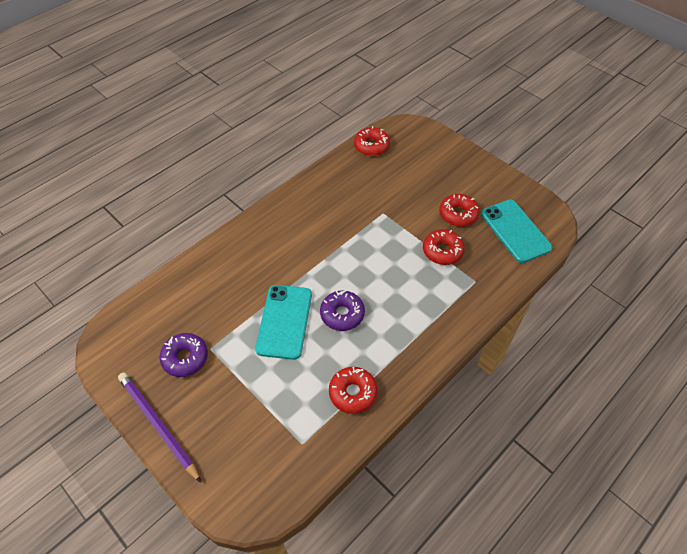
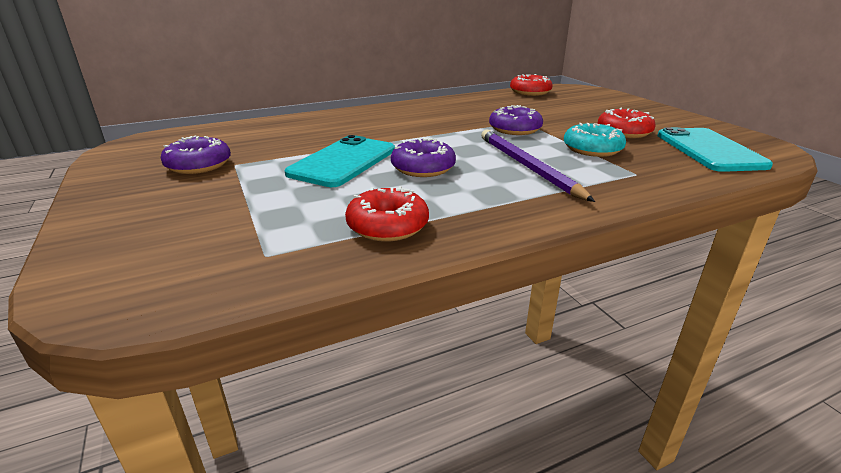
camera: 20 degrees right, 25 degrees down
purple pencil [118,372,201,483] -> purple pencil moved to [481,129,595,202]
red donut [423,229,465,265] -> turquoise donut [564,123,626,157]
none -> purple donut [489,105,543,135]

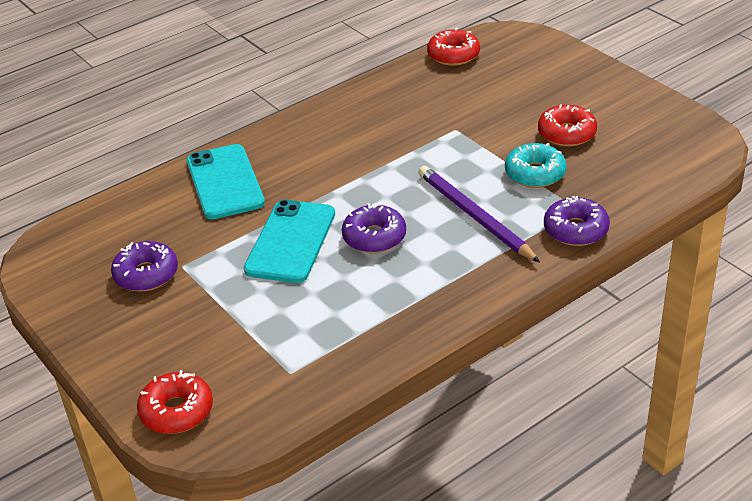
camera: 10 degrees left, 10 degrees up
red donut [345,186,429,242] -> red donut moved to [137,370,213,434]
purple donut [489,105,543,135] -> purple donut moved to [544,196,610,246]
turquoise phone [657,127,773,172] -> turquoise phone moved to [186,144,265,219]

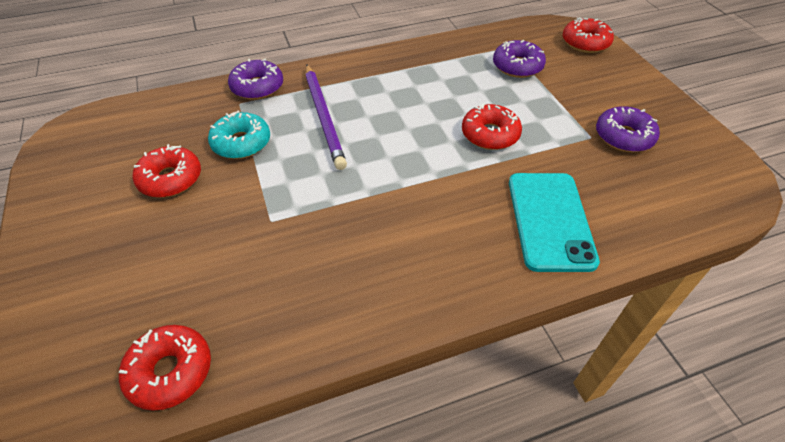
camera: 165 degrees left, 10 degrees up
turquoise phone [244,200,335,283] -> red donut [462,103,522,150]
purple donut [342,203,406,253] -> purple donut moved to [493,40,546,78]

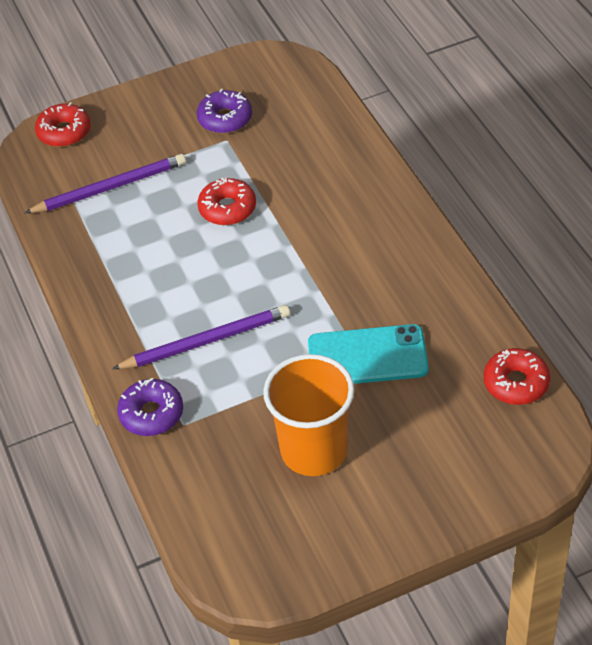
camera: 90 degrees left, 0 degrees up
red donut [133,144,201,198] -> orange cup [263,354,354,476]
turquoise donut [208,111,270,159] -> none
purple donut [493,40,546,78] -> purple pencil [25,154,186,213]
turquoise phone [509,173,600,272] -> turquoise phone moved to [308,324,429,384]

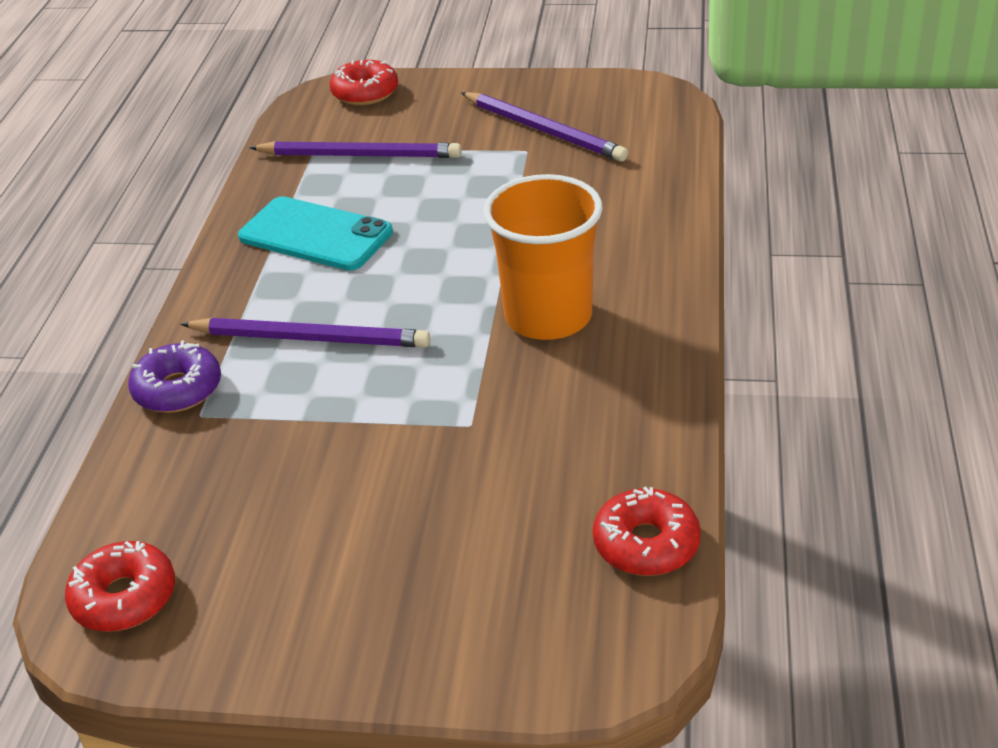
camera: 30 degrees right, 10 degrees down
purple donut [197,89,252,134] -> purple pencil [461,92,628,162]
red donut [197,178,256,225] -> red donut moved to [65,541,175,632]
orange cup [263,354,354,476] -> orange cup moved to [483,174,603,340]
turquoise phone [308,324,429,384] -> turquoise phone moved to [238,196,393,270]

